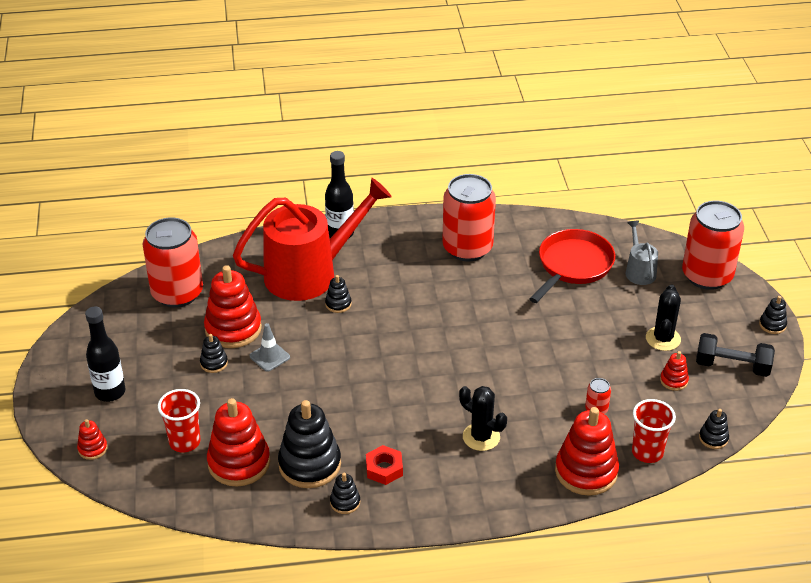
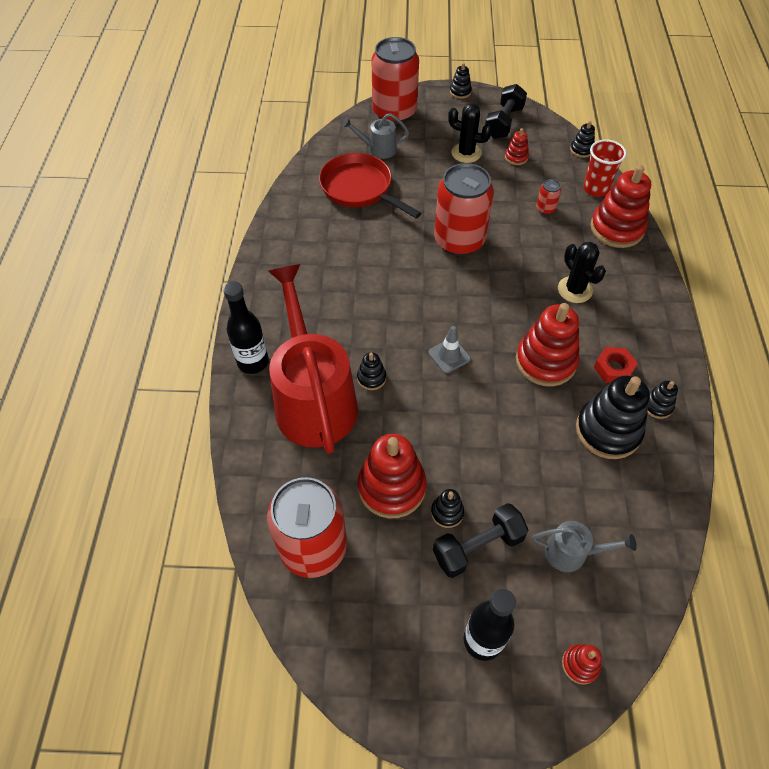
camera: 80 degrees left, 15 degrees up
red cup [158,389,201,453] -> grey watering can [532,521,637,572]
red stacking toy [207,398,270,486] -> red stacking toy moved to [516,303,580,386]
grey traffic cone [250,323,290,372] -> grey traffic cone moved to [429,326,471,373]
red can [442,174,496,261] -> red can moved to [434,163,494,256]
black cactus [459,386,507,451] -> black cactus turned 75 degrees counterclockwise [558,242,606,303]
none -> black dumbbell [433,503,529,578]

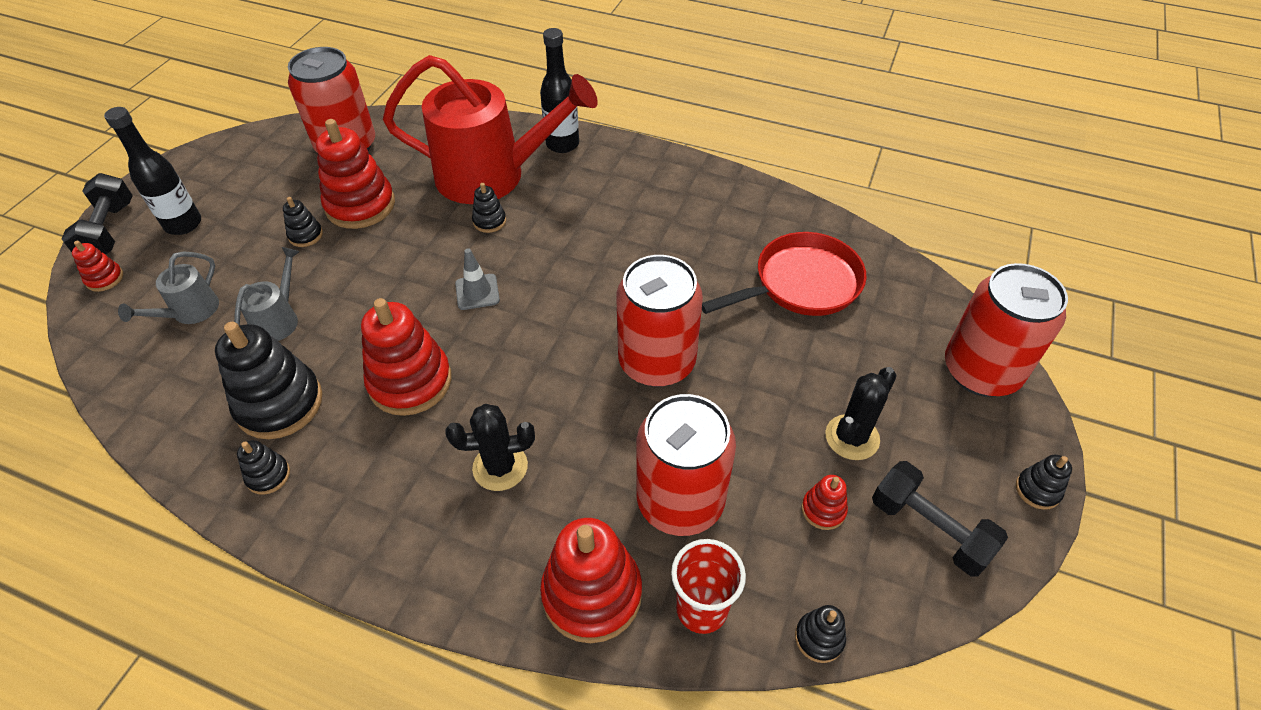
camera: 110 degrees right, 5 degrees down
grey watering can [342,113,409,159] -> grey watering can moved to [234,247,300,341]
black dumbbell [433,503,529,578] -> black dumbbell moved to [61,173,133,255]
red can [536,179,561,215] -> red can [637,394,736,536], size x2.47
red nut [594,347,638,383] -> none

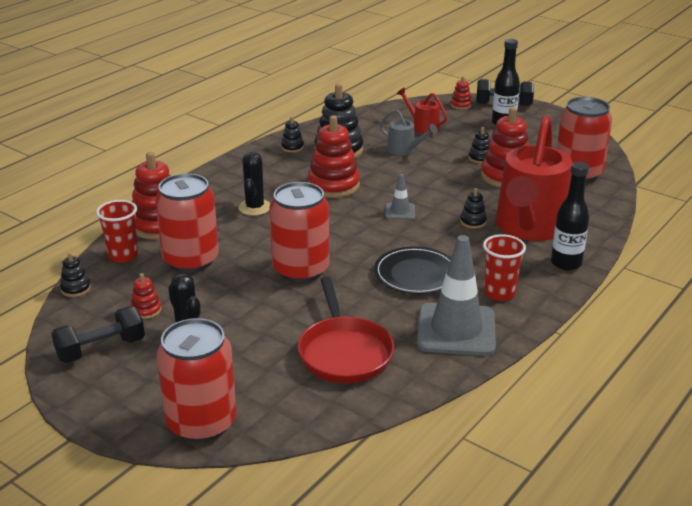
camera: 105 degrees right, 20 degrees down
grey watering can [118,252,219,324] -> red watering can [397,88,447,134]
black stacking toy [1016,455,1072,510] -> none
none -> black plate [374,246,451,294]
none -> grey traffic cone [417,235,496,356]
none -> red cup [483,234,526,301]

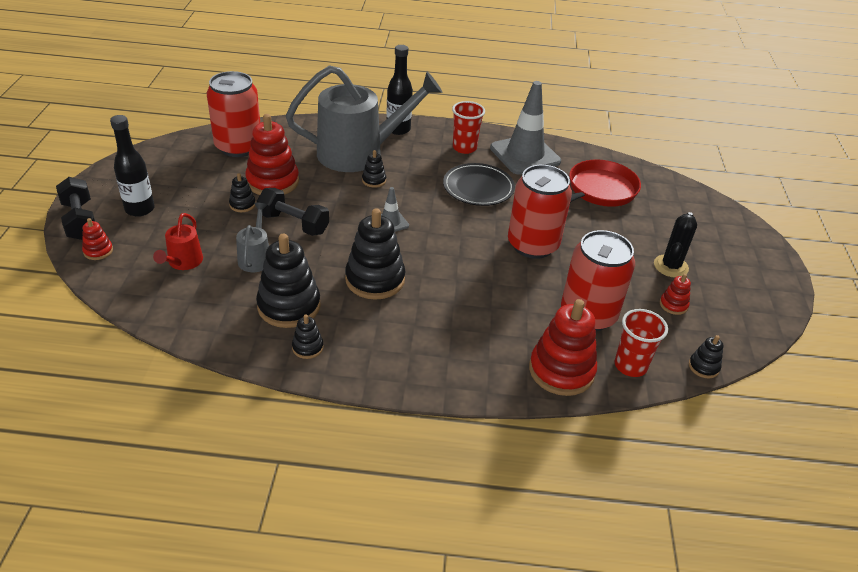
camera: 125 degrees left, 10 degrees up
black dumbbell [51,306,145,363] -> black dumbbell moved to [257,188,329,236]
red can [157,318,236,443] -> none
black cactus [238,152,270,216] -> none
red stacking toy [308,115,360,198] -> black stacking toy [345,208,405,300]
red watering can [495,115,572,241] -> grey watering can [286,65,442,172]

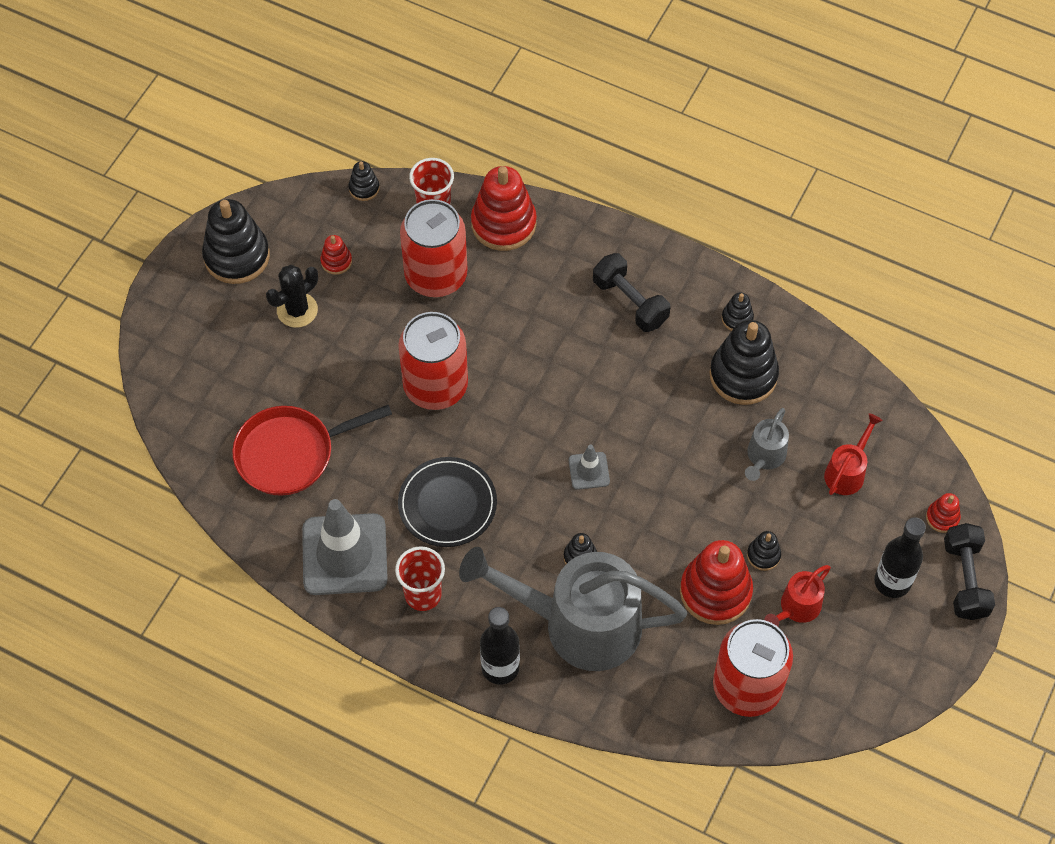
camera: 155 degrees left, 20 degrees up
black dumbbell [257,188,329,236] -> black dumbbell moved to [593,253,670,332]
black stacking toy [345,208,405,300] -> black stacking toy moved to [202,199,270,284]
none -> red watering can [764,565,831,626]

